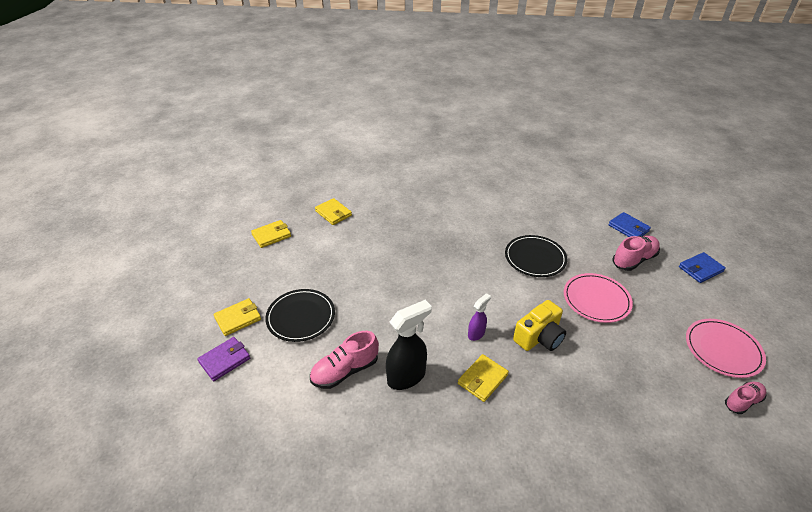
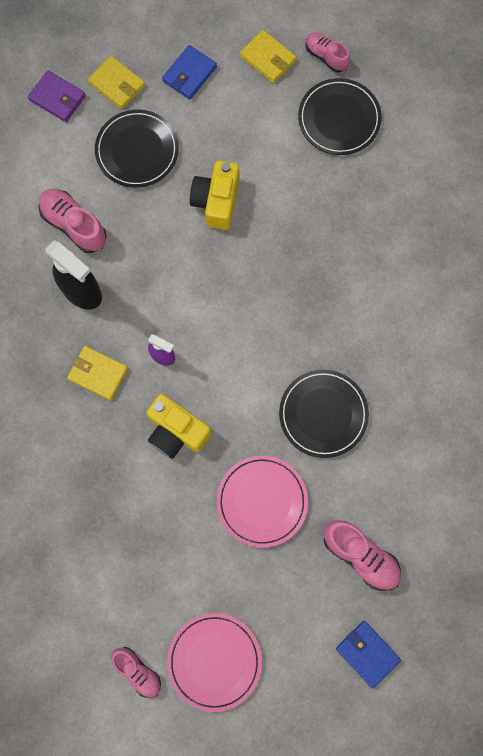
camera: 75 degrees right, 35 degrees up
yellow wallet [315,198,352,225] -> black plate [298,78,382,155]
blue wallet [608,212,651,237] -> blue wallet moved to [162,45,217,99]
none -> yellow camera [190,161,239,230]
none -> pink shoe [306,33,350,73]

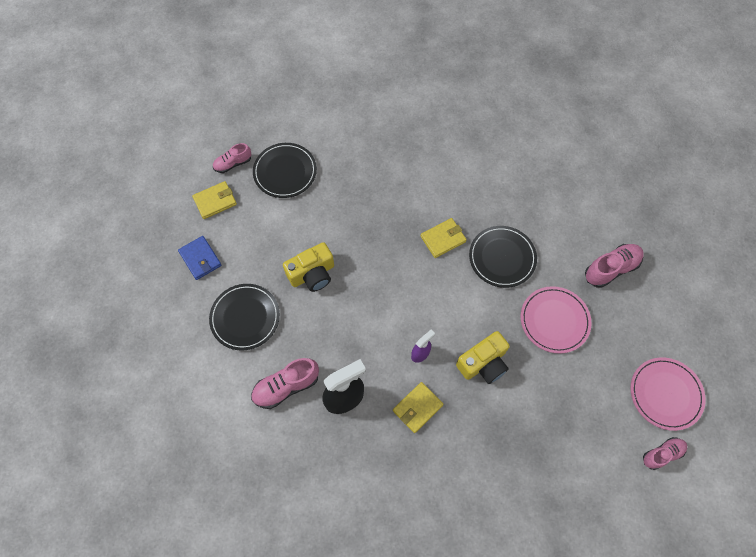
camera: 70 degrees left, 10 degrees down
purple wallet [28,70,86,122] -> none
yellow wallet [88,56,145,109] -> yellow wallet moved to [421,218,467,258]
yellow camera [190,161,239,230] -> yellow camera turned 60 degrees counterclockwise [283,242,334,292]
blue wallet [336,621,401,689] -> none

